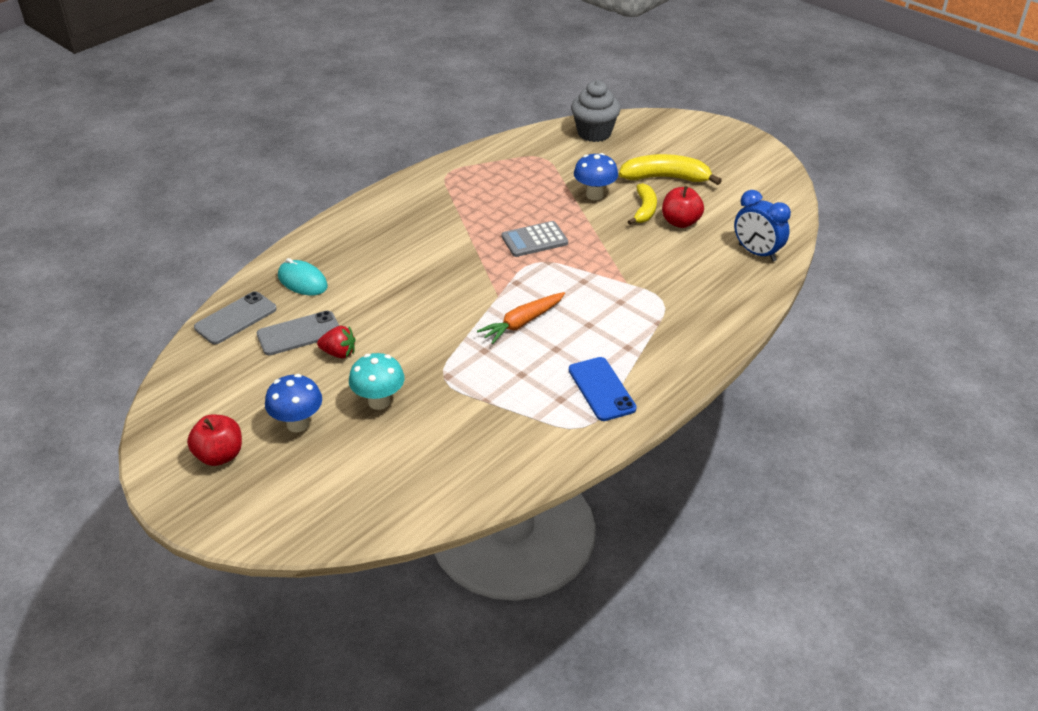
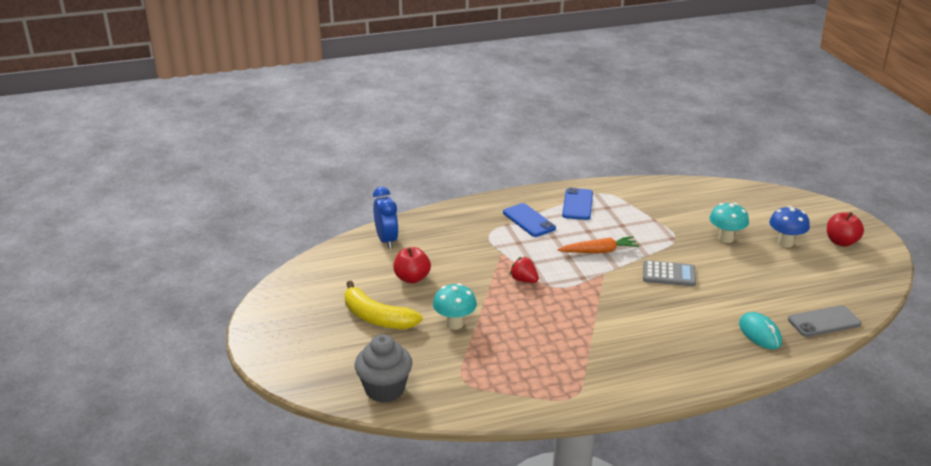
camera: 150 degrees left, 10 degrees down
grey phone [257,311,339,355] -> none
red strawberry [317,326,355,358] -> red strawberry moved to [510,257,539,283]
grey calculator [501,221,568,257] -> grey calculator moved to [643,260,696,286]
blue mushroom [574,153,618,200] -> turquoise mushroom [433,283,477,330]
yellow banana [628,183,657,225] -> none
none -> blue phone [503,203,556,237]

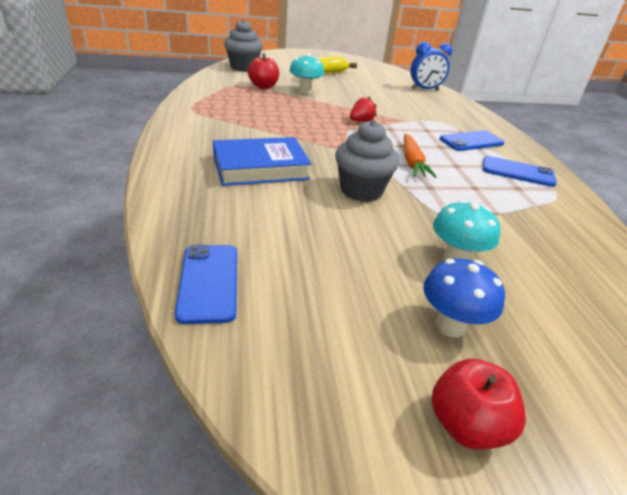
camera: 95 degrees right, 5 degrees up
red apple [393,247,431,283] -> red apple moved to [248,54,279,89]
grey calculator [643,260,696,286] -> grey cupcake [335,120,399,202]
turquoise mouse [739,312,782,349] -> none
grey phone [788,305,861,337] -> blue phone [175,245,237,324]
none -> blue book [213,137,311,186]

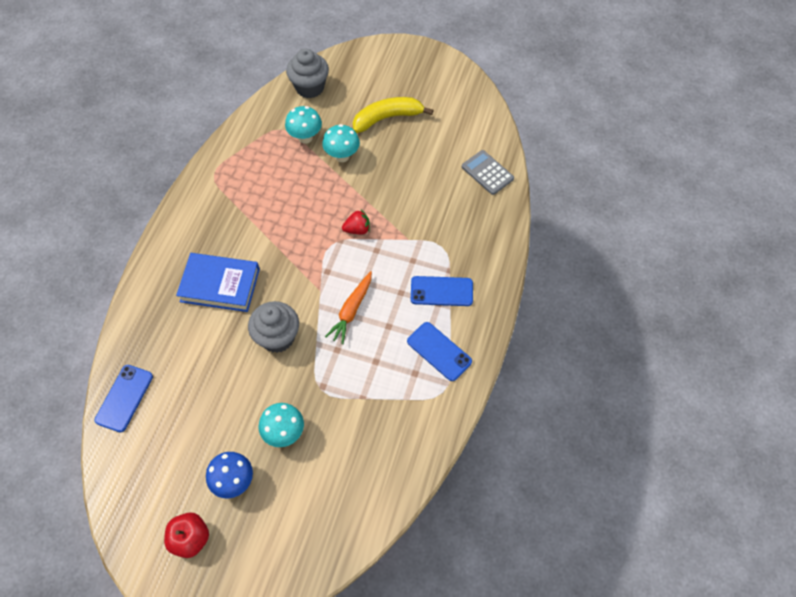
camera: 30 degrees right, 25 degrees up
red apple [248,54,279,89] -> turquoise mushroom [285,106,322,144]
blue clock [410,42,452,90] -> grey calculator [462,150,514,195]

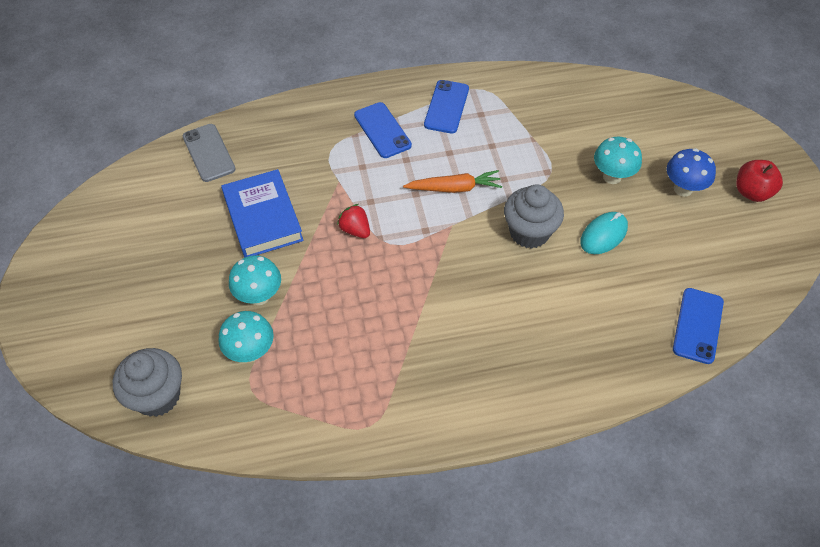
camera: 120 degrees left, 5 degrees down
blue phone [94,365,153,432] -> blue phone turned 60 degrees counterclockwise [673,288,724,364]
blue book [176,253,260,312] -> blue book moved to [221,169,304,258]
yellow banana [353,97,434,133] -> none
grey calculator [462,150,514,195] -> grey phone [182,124,236,182]
none -> turquoise mouse [580,212,628,254]

